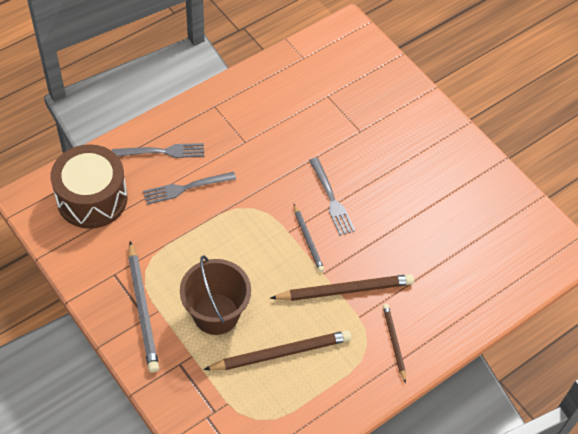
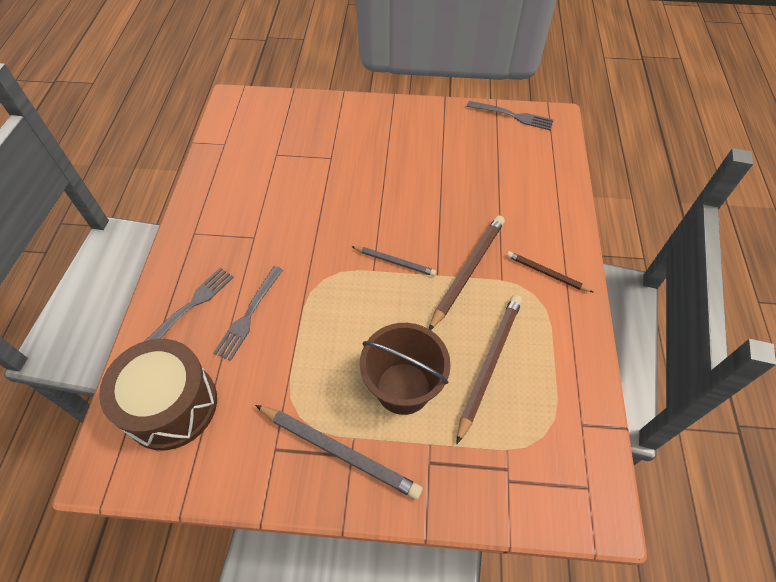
camera: 45 degrees left, 0 degrees up
grey fork [309,157,355,236] -> grey fork moved to [467,101,553,130]

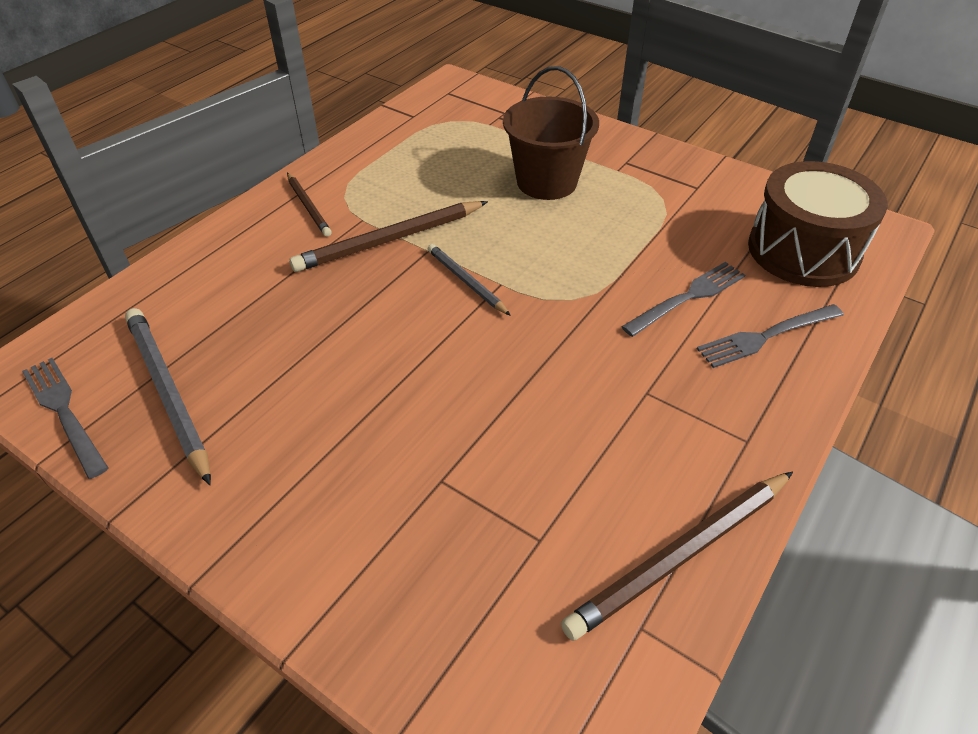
camera: 150 degrees left, 10 degrees down
grey pencil [255,405,423,499] -> grey pencil moved to [125,308,211,485]
brown pencil [456,295,522,445] -> brown pencil moved to [561,471,793,641]

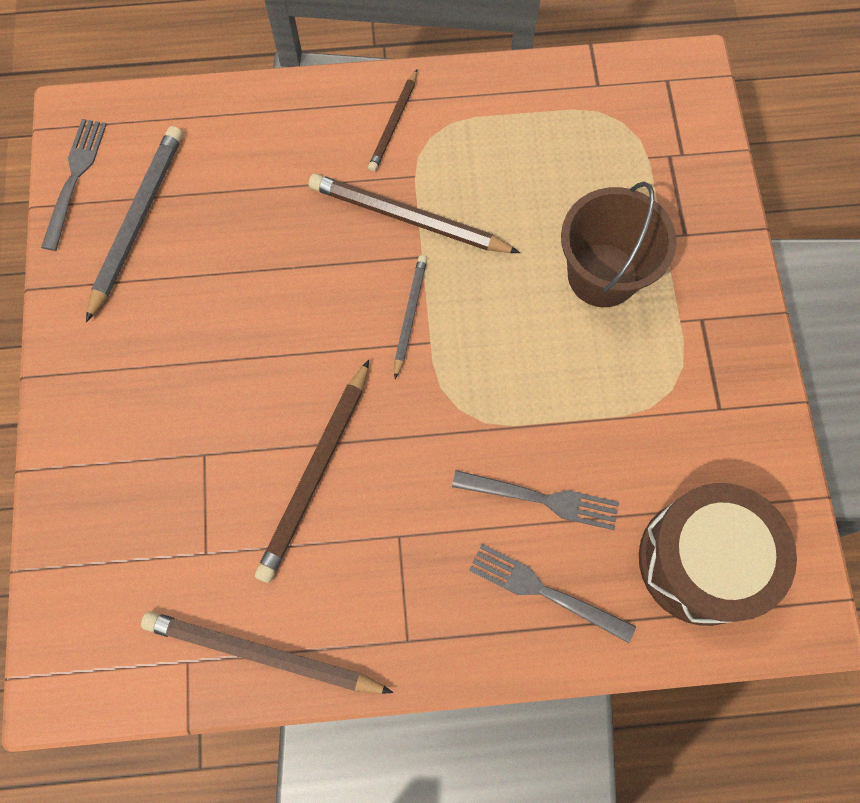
camera: 50 degrees right, 25 degrees up
none -> brown pencil [255,359,369,583]

